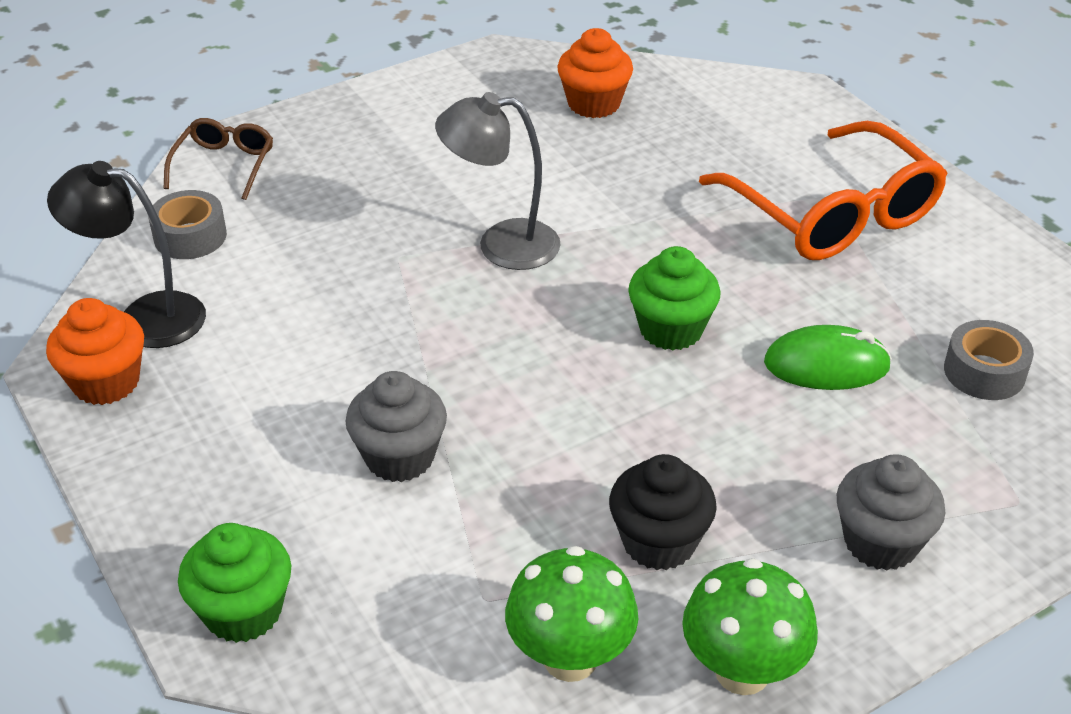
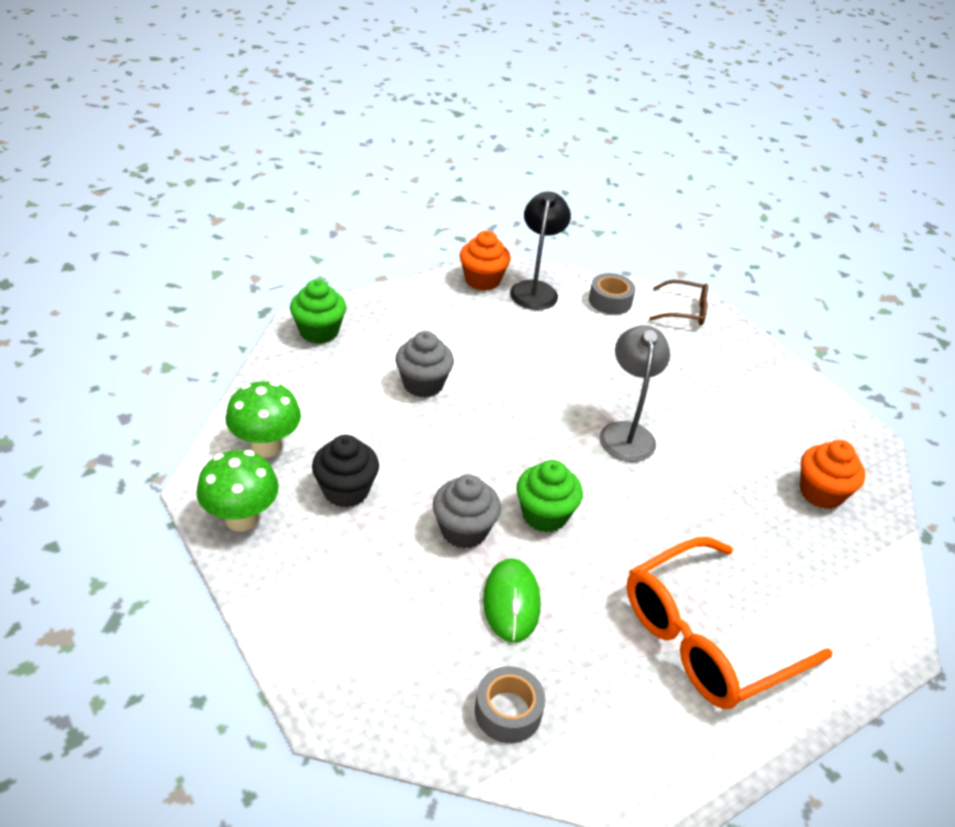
camera: 85 degrees right, 0 degrees up
grey cupcake [837,454,946,571] -> grey cupcake moved to [433,474,501,549]

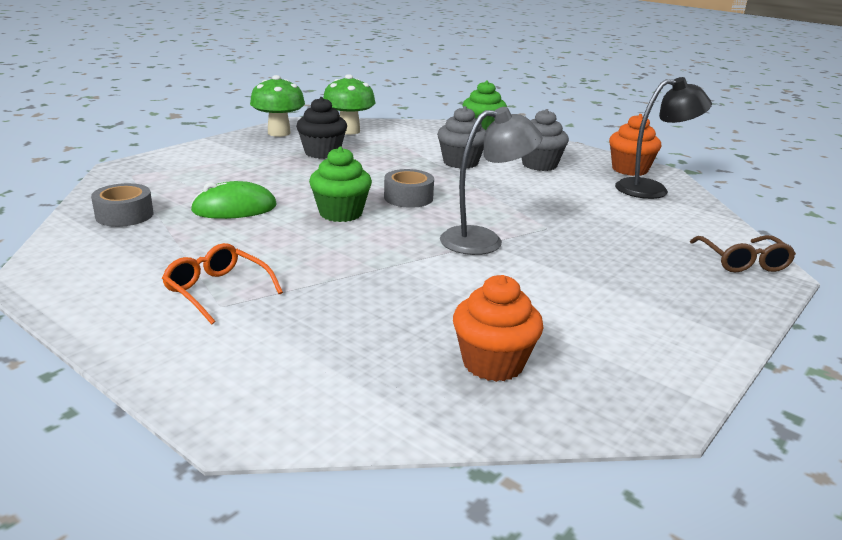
camera: 75 degrees right, 15 degrees down
grey cupcake [433,474,501,549] -> grey cupcake moved to [522,109,569,171]
grey tape [589,273,636,315] -> grey tape moved to [384,169,434,208]
orange glasses [627,537,832,709] -> orange glasses [162,243,283,324], size x0.51

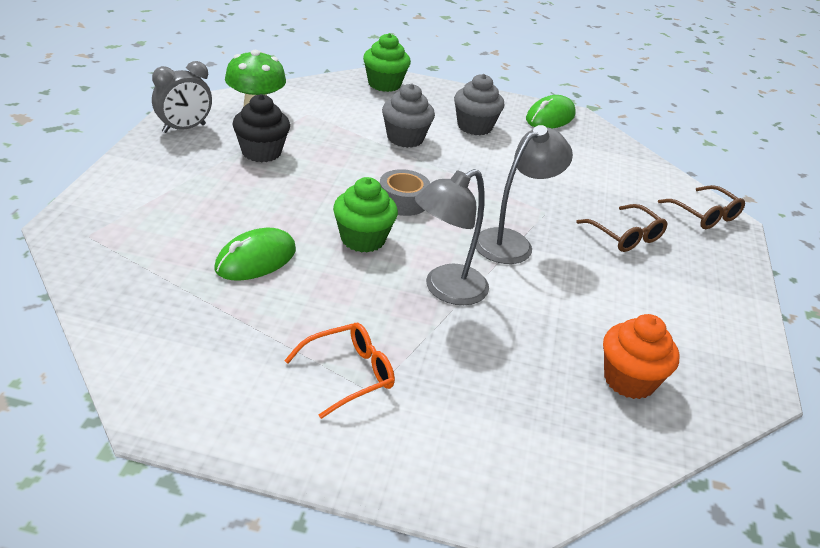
camera: 30 degrees left, 10 degrees up
grey tape [91,183,153,227] -> none
orange glasses [162,243,283,324] -> orange glasses turned 135 degrees clockwise [284,323,395,419]
green mushroom [250,75,305,137] -> grey clock [152,61,212,133]
orange cupcake [609,114,661,176] -> green mouse [526,95,576,128]
black lamp [615,77,712,199] -> none
none -> grey lamp [415,169,489,305]
none -> brown glasses [576,204,667,252]

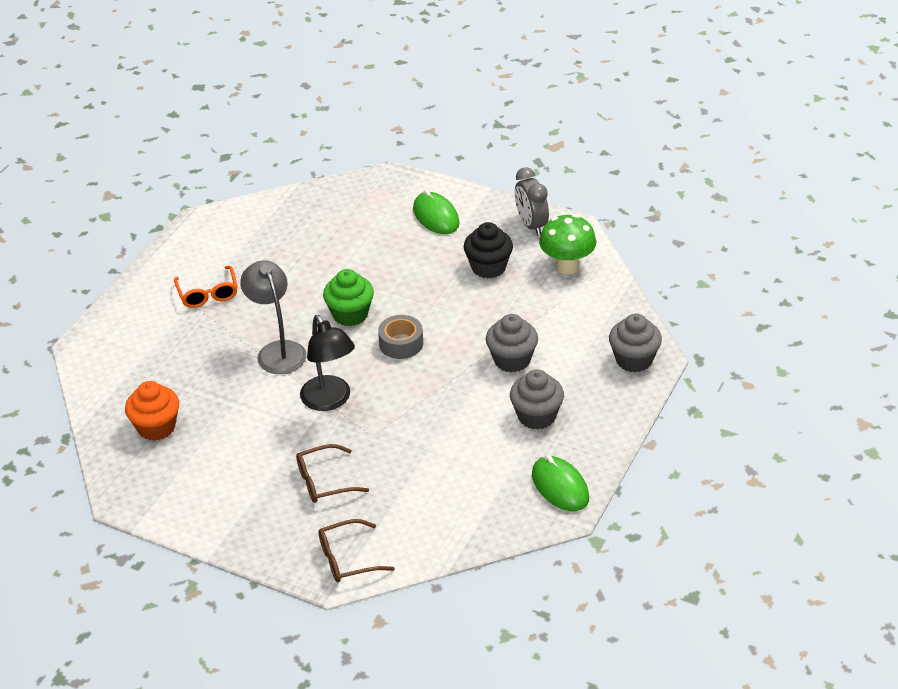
camera: 110 degrees right, 5 degrees up
green mouse [214,228,296,280] -> green mouse moved to [413,189,460,234]
green cupcake [363,33,411,92] -> grey cupcake [609,314,662,373]
grey lamp [476,125,573,264] -> black lamp [300,315,355,411]

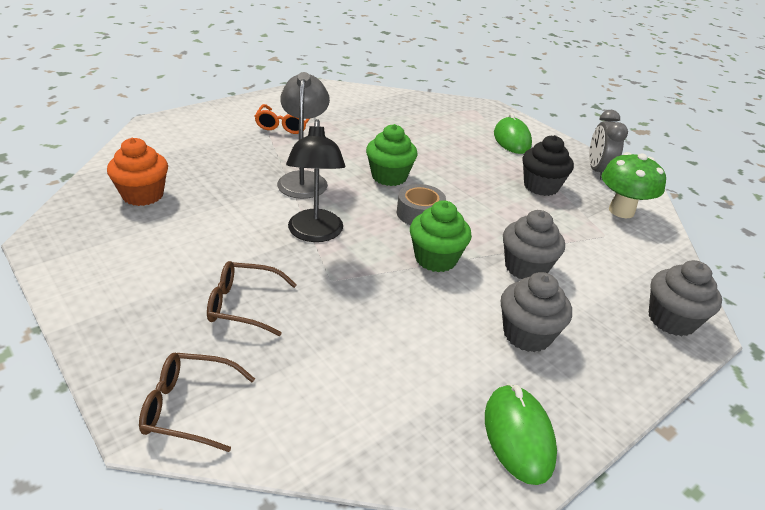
camera: 20 degrees right, 5 degrees down
none -> green cupcake [410,200,472,272]

